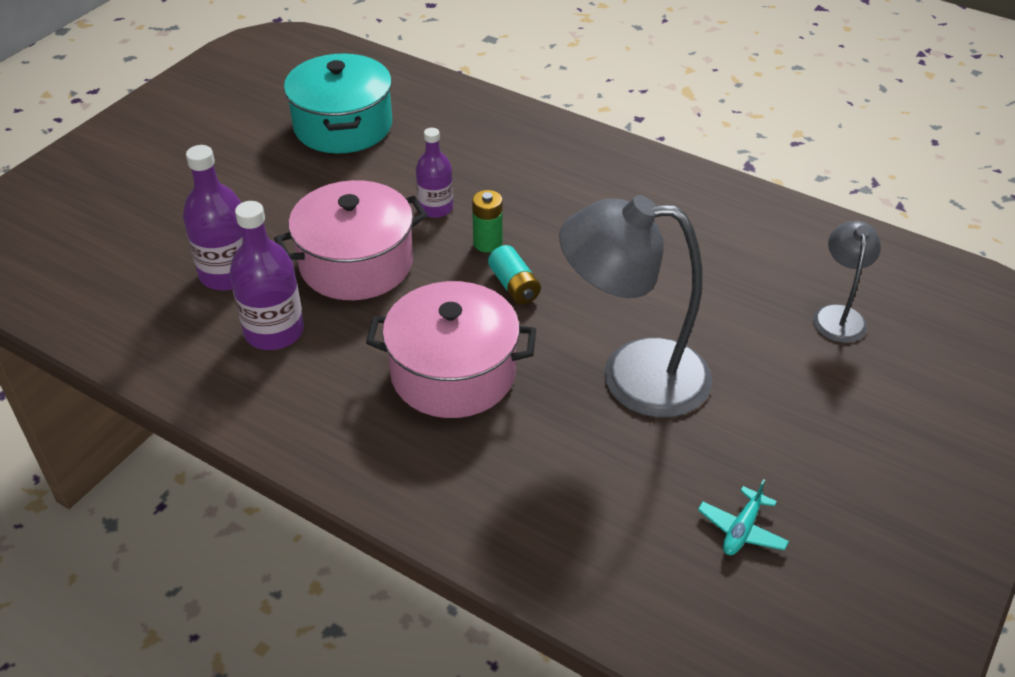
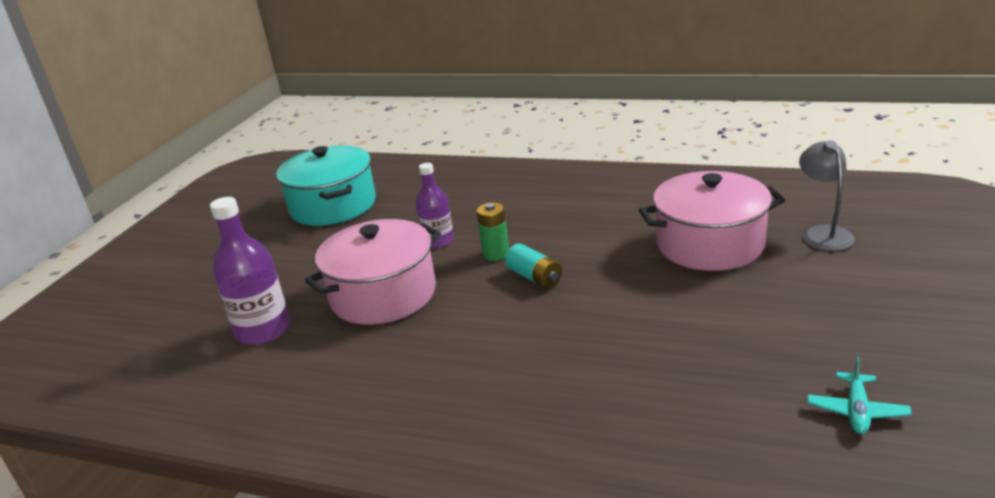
camera: 10 degrees left, 15 degrees down
purple bottle [229,201,304,350] -> none
pink pot [366,281,536,418] -> pink pot moved to [639,171,785,271]
grey lamp [559,195,712,417] -> none

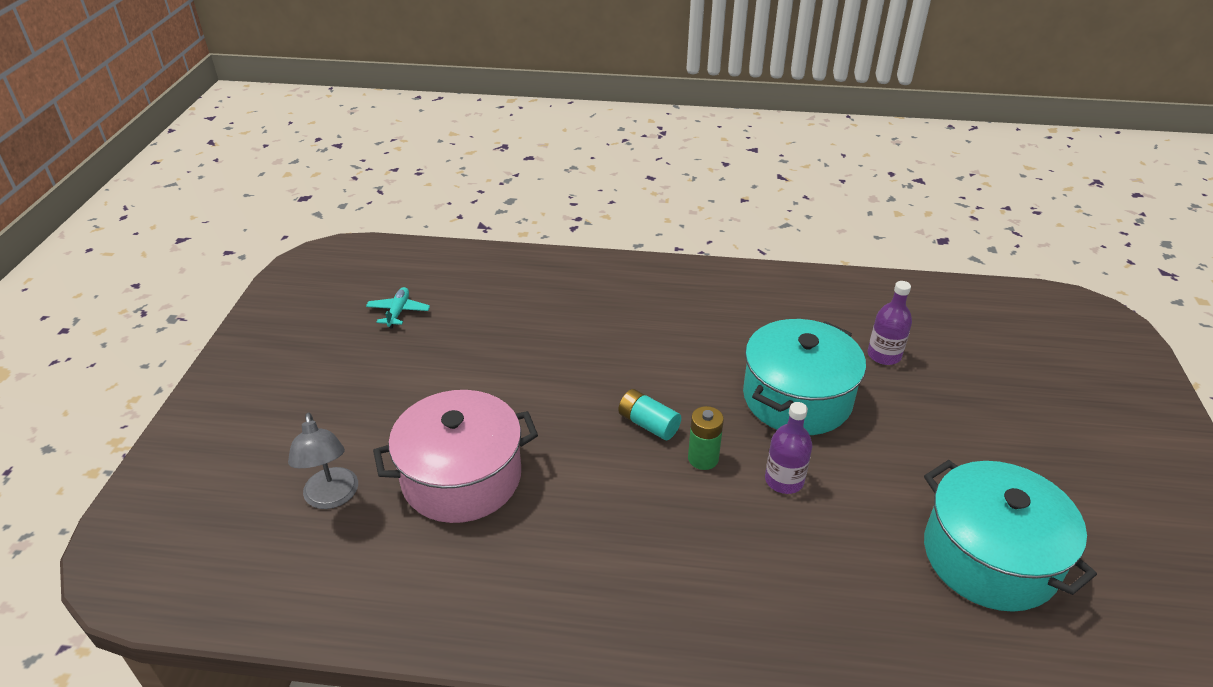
camera: 165 degrees right, 10 degrees up
purple bottle [210,197,290,345] -> purple bottle [868,281,912,365], size x0.66
pink pot [305,219,441,325] -> turquoise pot [743,319,866,435]

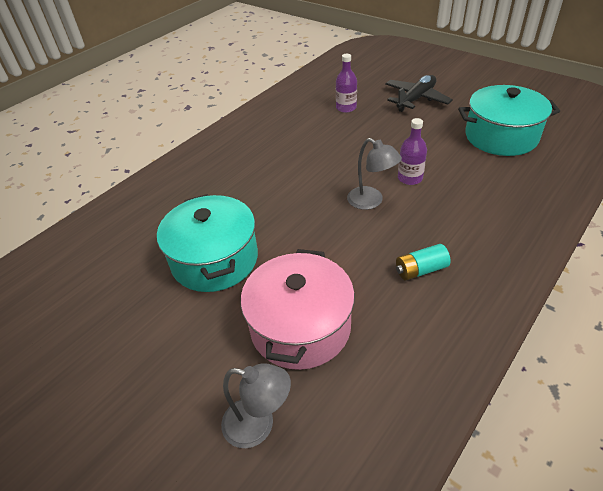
camera: 55 degrees left, 5 degrees up
turquoise plane [366,287,430,328] -> none
turquoise battery [618,389,681,440] -> turquoise battery moved to [396,244,450,281]
green battery [688,406,724,470] -> grey lamp [347,138,402,210]
turquoise pot [743,319,866,435] -> turquoise pot moved to [157,194,258,292]
none -> black plane [385,75,453,112]

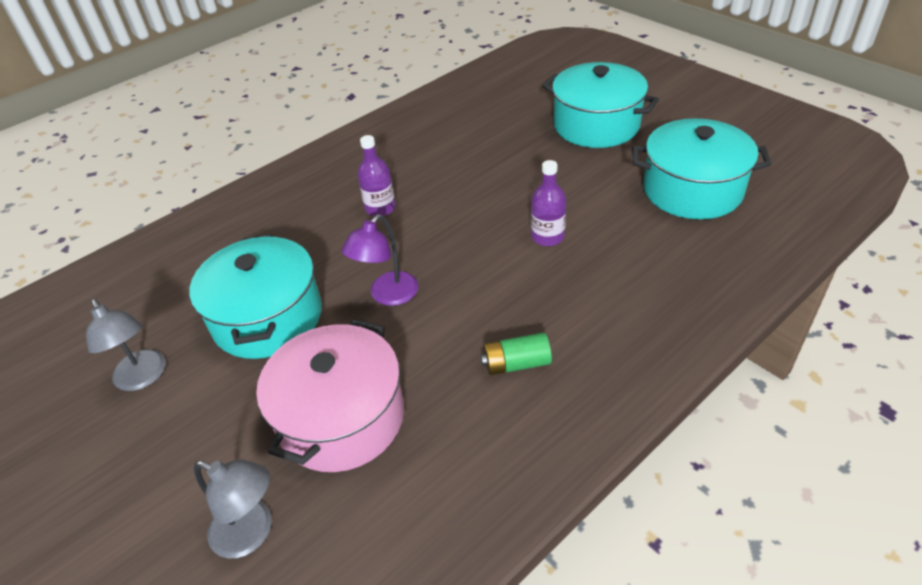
camera: 10 degrees right, 0 degrees up
purple bottle [336,54,357,113] -> purple bottle moved to [357,135,396,216]
grey lamp [347,138,402,210] -> grey lamp moved to [86,299,166,391]
black plane [385,75,453,112] -> turquoise pot [542,62,659,148]
turquoise battery [396,244,450,281] -> green battery [481,332,552,375]
none -> purple lamp [341,215,418,306]

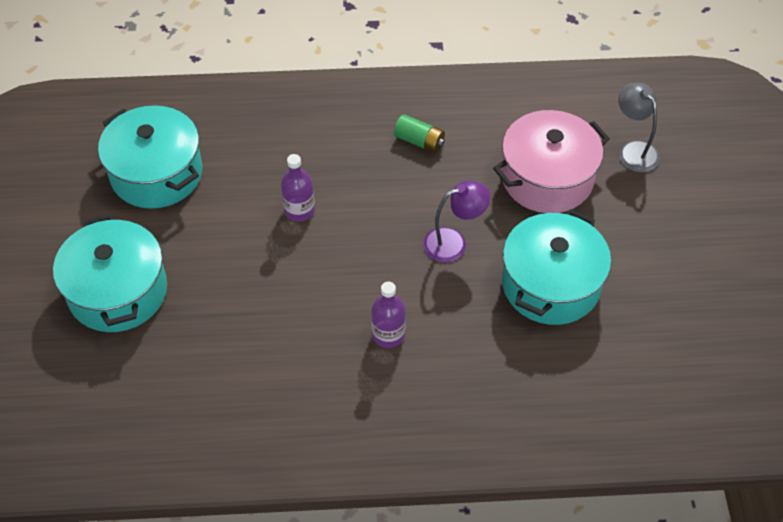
camera: 145 degrees left, 10 degrees up
grey lamp [86,299,166,391] -> none

